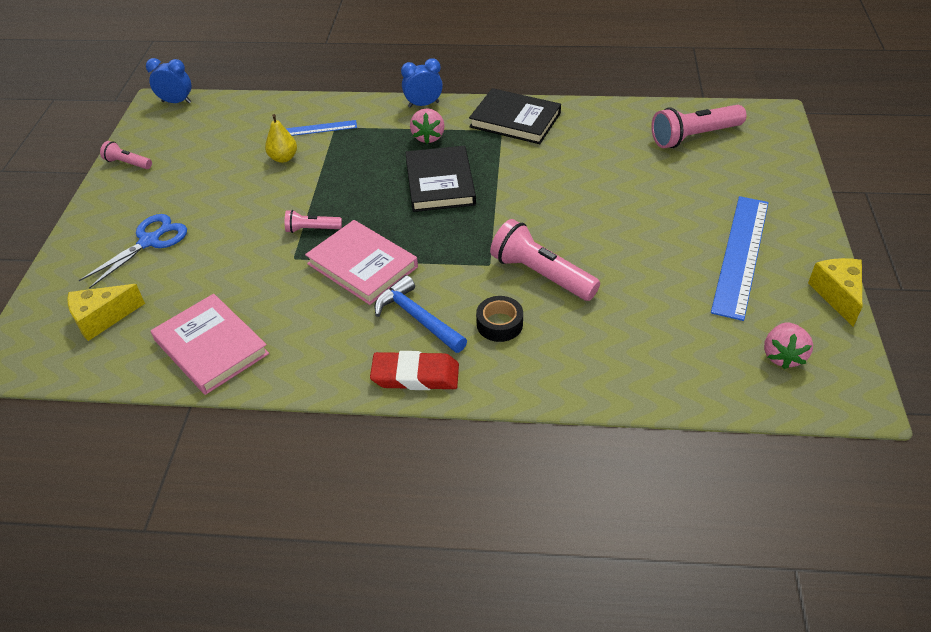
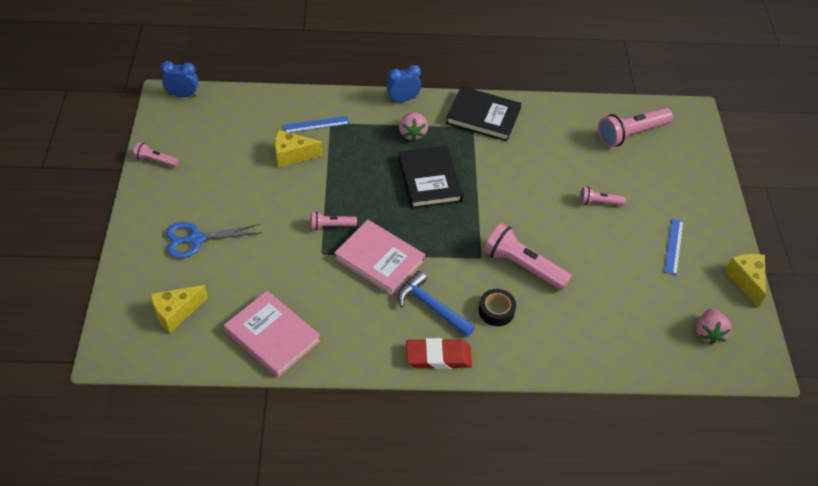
camera: 10 degrees left, 5 degrees up
blue scissors [79,214,187,289] -> blue scissors turned 135 degrees counterclockwise [166,222,260,258]
yellow pear [265,114,297,163] -> yellow cheese [275,130,323,167]
blue ruler [711,196,769,321] -> blue ruler [664,219,684,275], size x0.51
none -> pink flashlight [580,187,626,206]

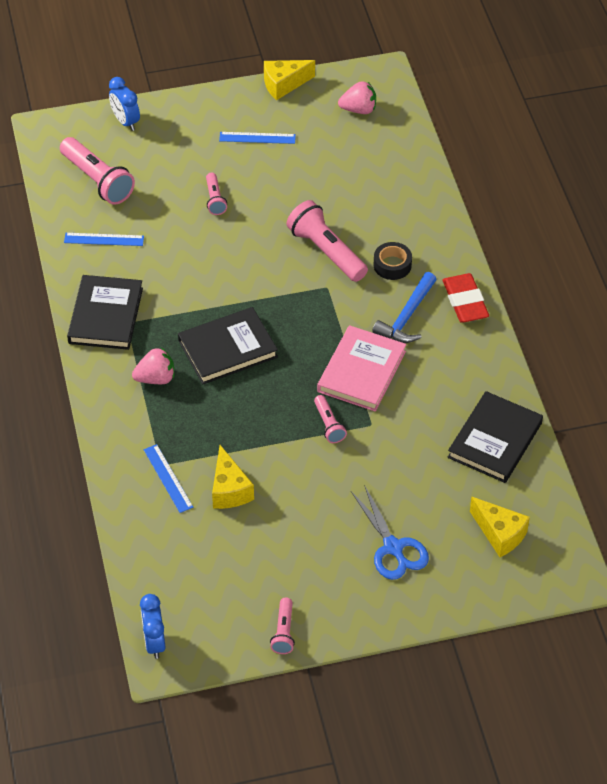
camera: 100 degrees left, 0 degrees up
pink book [224,291,321,378] -> black book [448,391,543,483]
blue clock [386,65,421,103] -> blue clock moved to [109,77,140,131]
pink flashlight [484,223,572,290] -> pink flashlight turned 120 degrees clockwise [287,200,368,282]
none -> blue ruler [64,233,144,246]

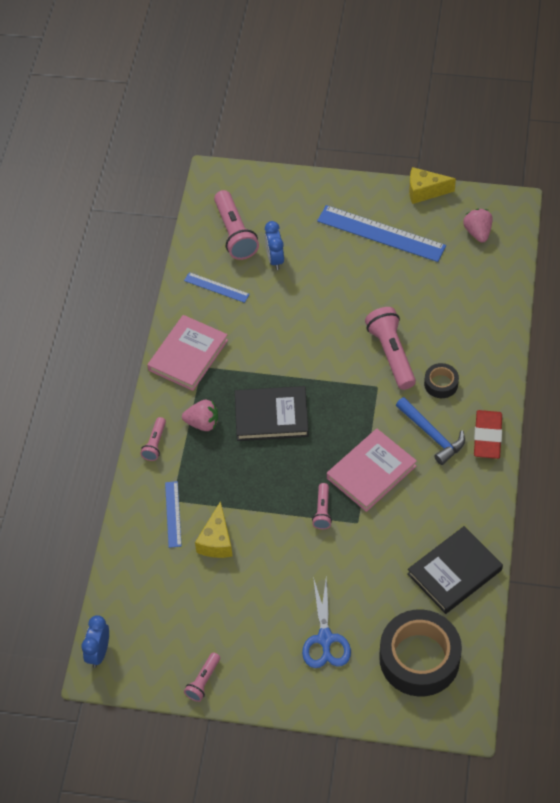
camera: 25 degrees right, 5 degrees up
black book [67,275,143,350] -> pink book [147,315,228,391]
blue clock [109,77,140,131] -> blue clock moved to [265,221,284,270]
pink flashlight [206,173,227,215] -> pink flashlight moved to [141,417,166,461]
blue ruler [219,132,296,144] -> blue ruler [317,205,446,262], size x1.96
pink strawberry [338,81,376,114] -> pink strawberry turned 120 degrees counterclockwise [463,209,492,243]
blue hammer [372,272,437,343] -> blue hammer turned 90 degrees counterclockwise [396,397,465,465]
yellow cheese [470,497,530,557] -> black tape [379,609,462,697]

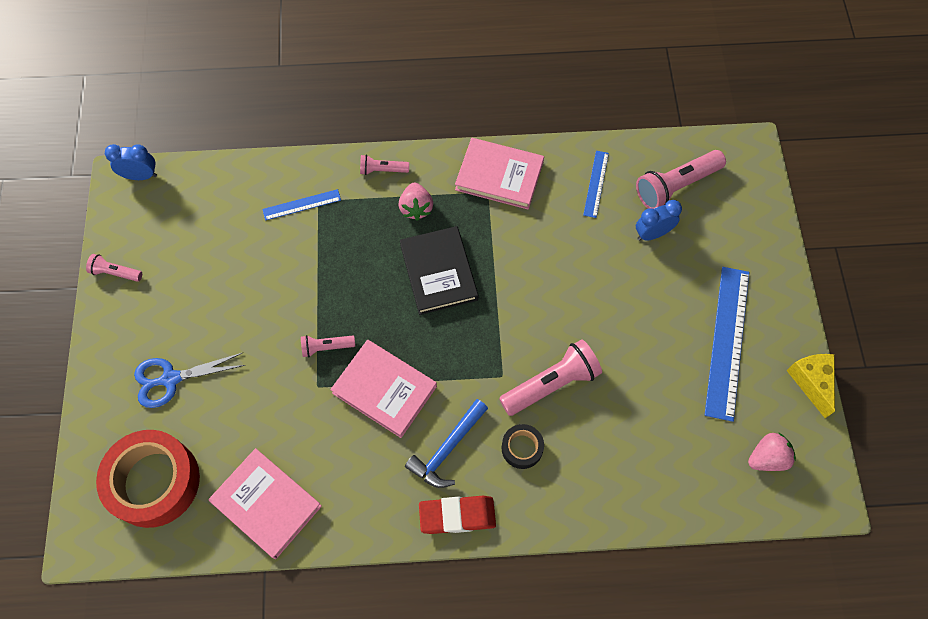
camera: 75 degrees right, 10 degrees up
yellow cheese [195,501,232,558] -> none
black tape [379,609,462,697] -> red tape [96,430,200,528]
black book [407,526,503,614] -> pink book [209,448,322,559]

